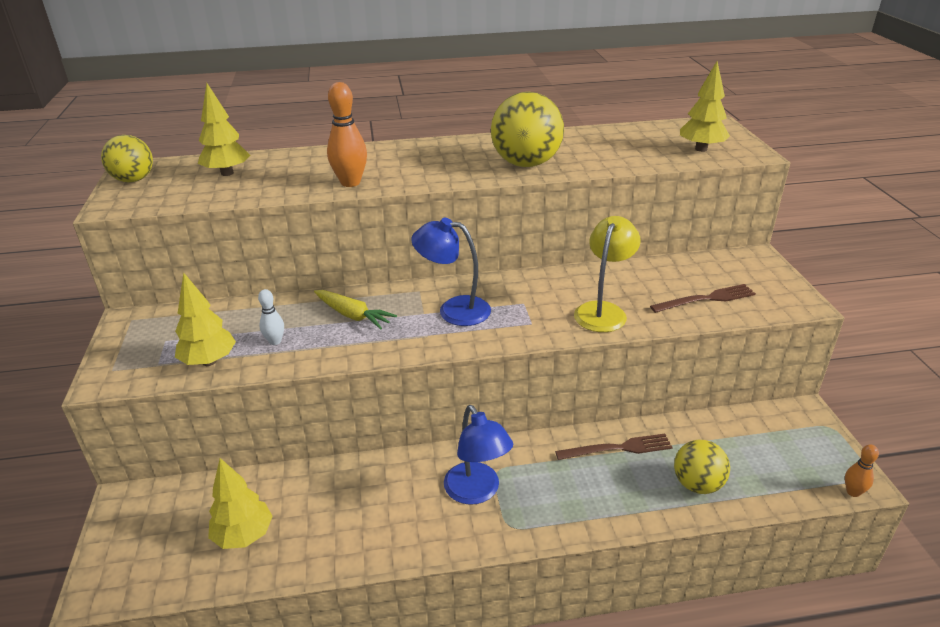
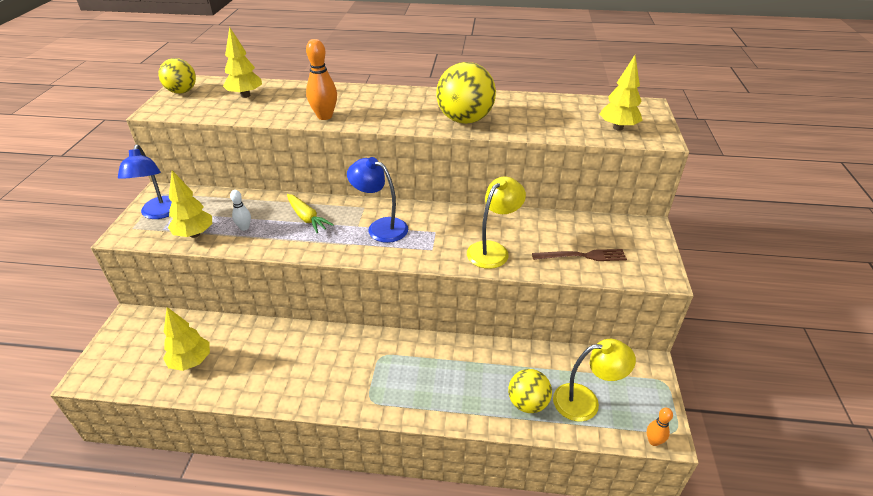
camera: 15 degrees right, 5 degrees up
blue lamp [444,405,513,505] -> blue lamp moved to [118,145,172,219]
brown fork [555,434,673,460] -> none
none -> yellow lamp [553,339,636,422]

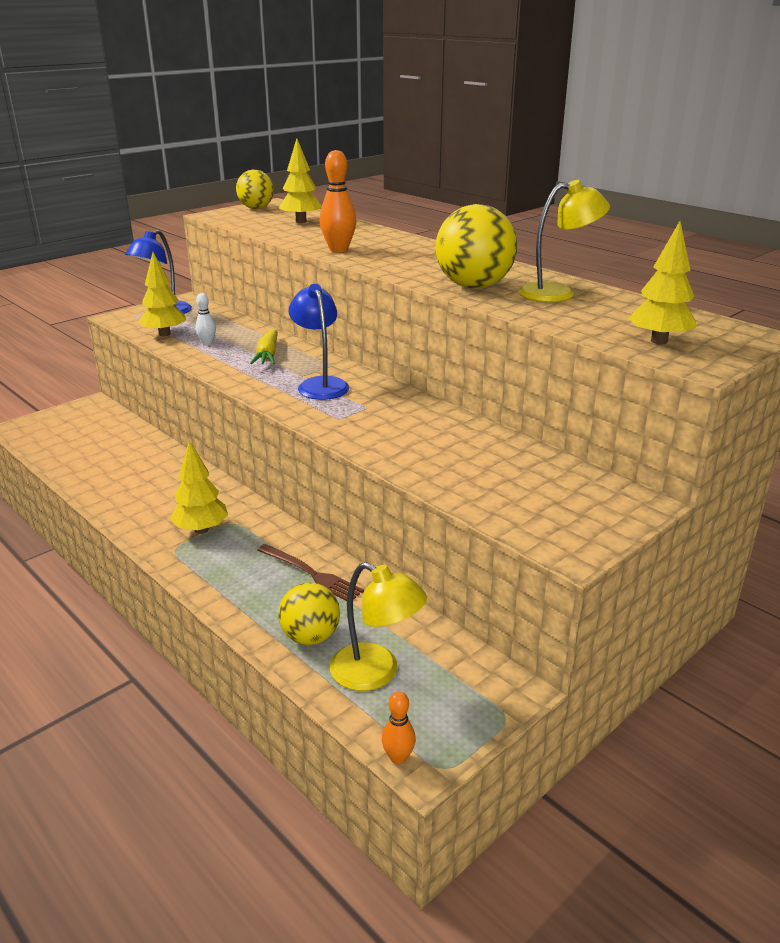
camera: 40 degrees right, 10 degrees down
yellow tree [163,307,210,371] -> yellow tree moved to [170,440,228,534]
yellow lamp [467,176,526,269] -> yellow lamp moved to [518,180,610,302]
brown fork [532,249,627,261] -> brown fork moved to [257,544,364,601]

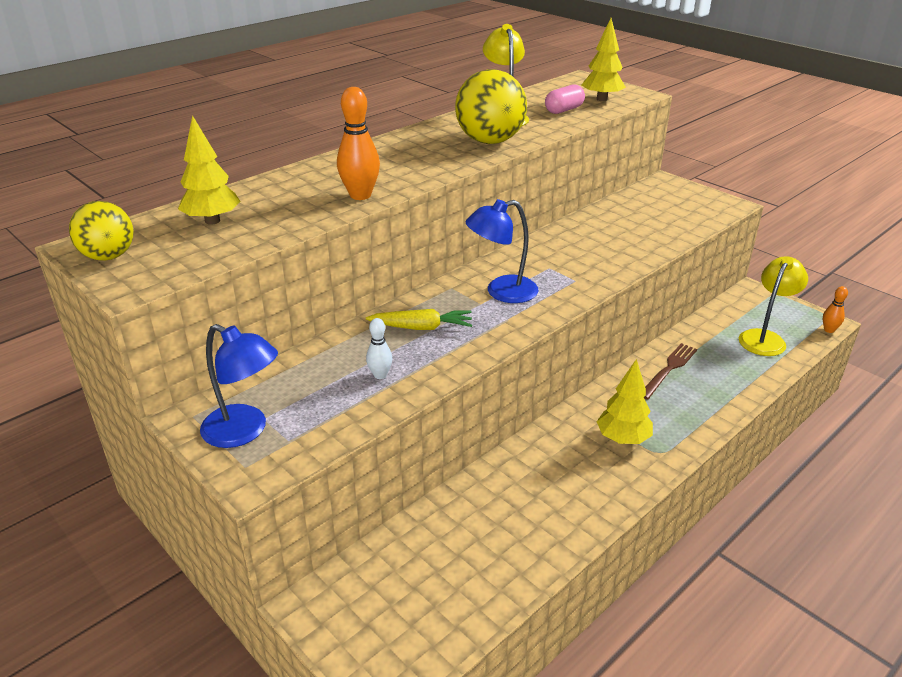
camera: 90 degrees left, 5 degrees up
yellow tree [138,252,186,337] -> none
yellow ball [278,582,340,645] -> none
none -> pink capsule [545,85,585,114]

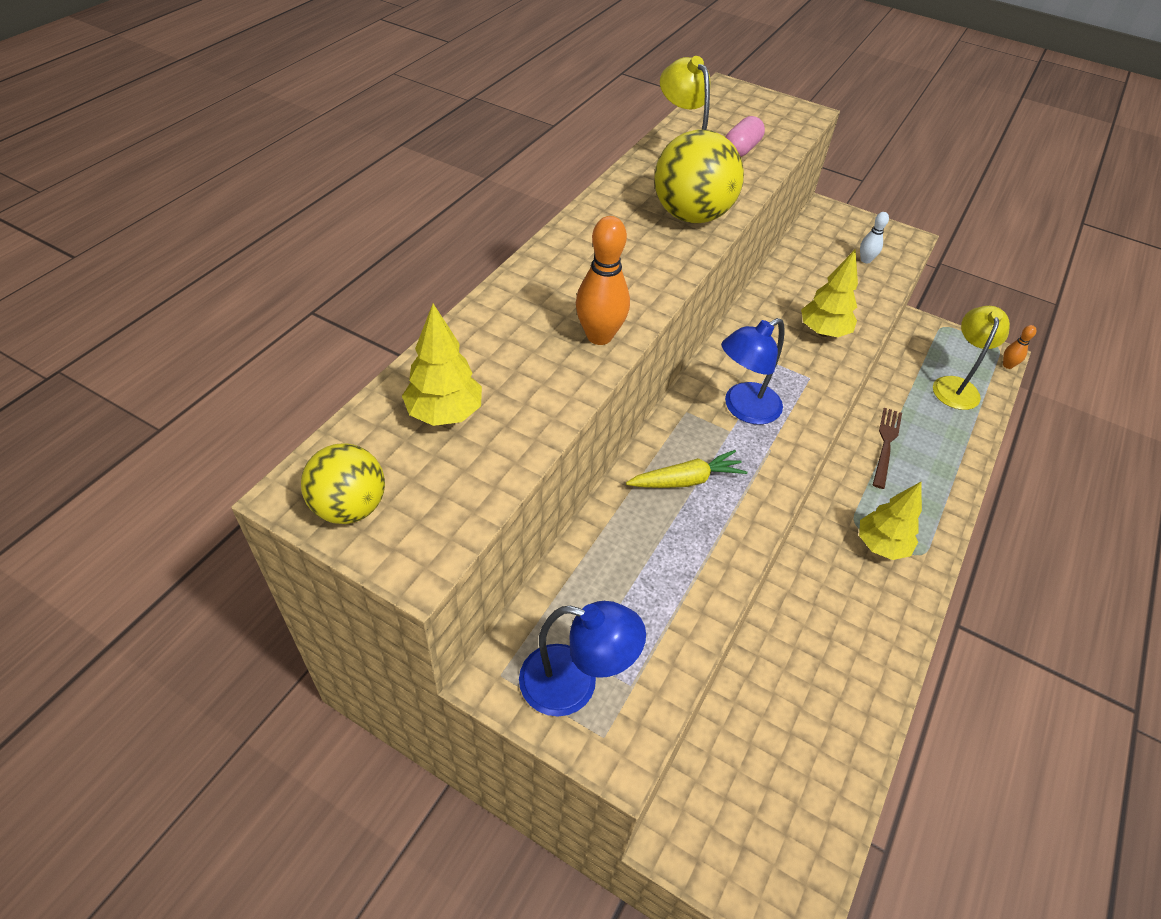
camera: 20 degrees left, 15 degrees up
white bowling pin [366,318,392,379] -> white bowling pin moved to [860,212,889,263]
yellow tree [582,18,626,101] -> yellow tree moved to [801,250,858,337]

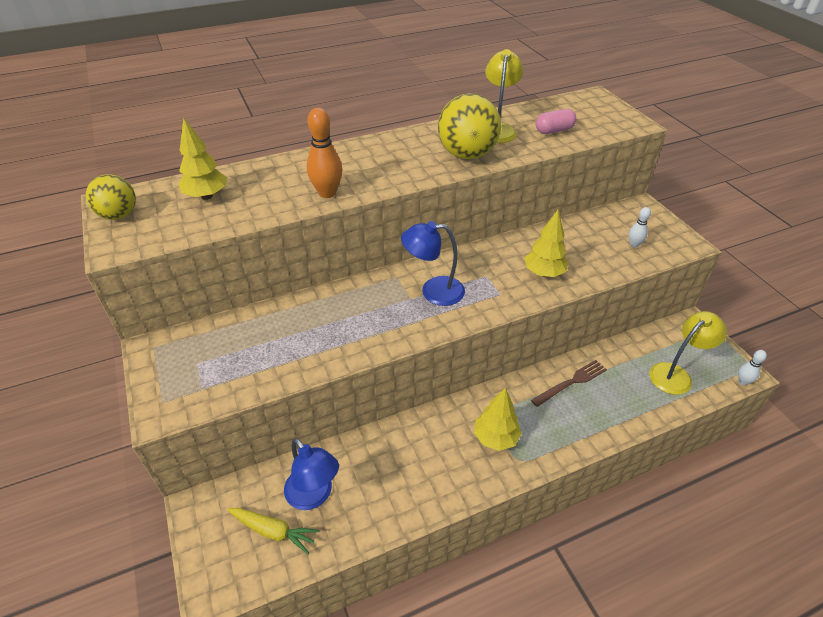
camera: 40 degrees right, 5 degrees down
blue lamp [519,601,646,716] -> blue lamp moved to [284,438,339,510]
yellow carrot [626,450,747,488] -> yellow carrot moved to [227,508,319,554]
orange bowling pin [1003,325,1036,369] -> white bowling pin [738,350,767,385]

